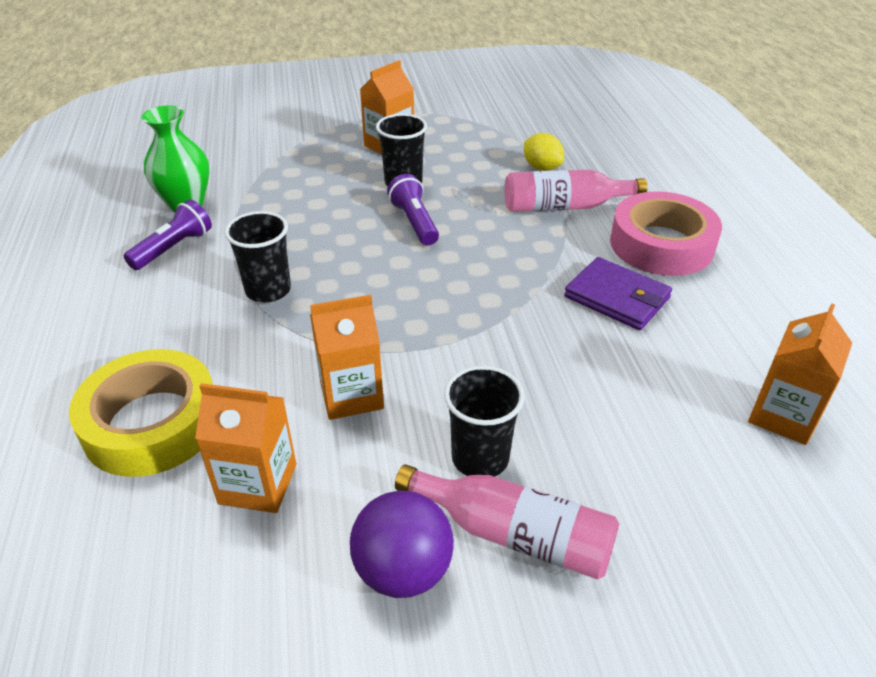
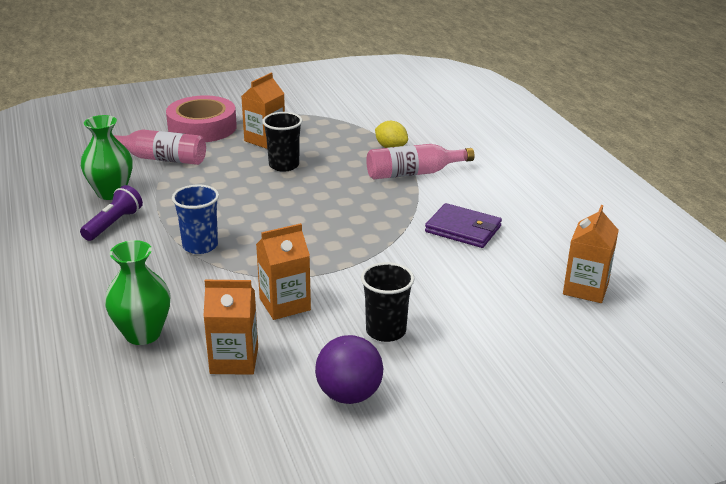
camera: 10 degrees left, 10 degrees down
yellow tape [69,349,213,477] -> green vase [105,240,171,345]
black cup [225,211,291,303] -> blue cup [172,185,219,254]
purple flashlight [387,174,439,245] -> none
pink bottle [395,464,619,580] -> pink bottle moved to [114,130,206,165]
pink tape [610,191,722,276] -> pink tape moved to [166,95,237,142]

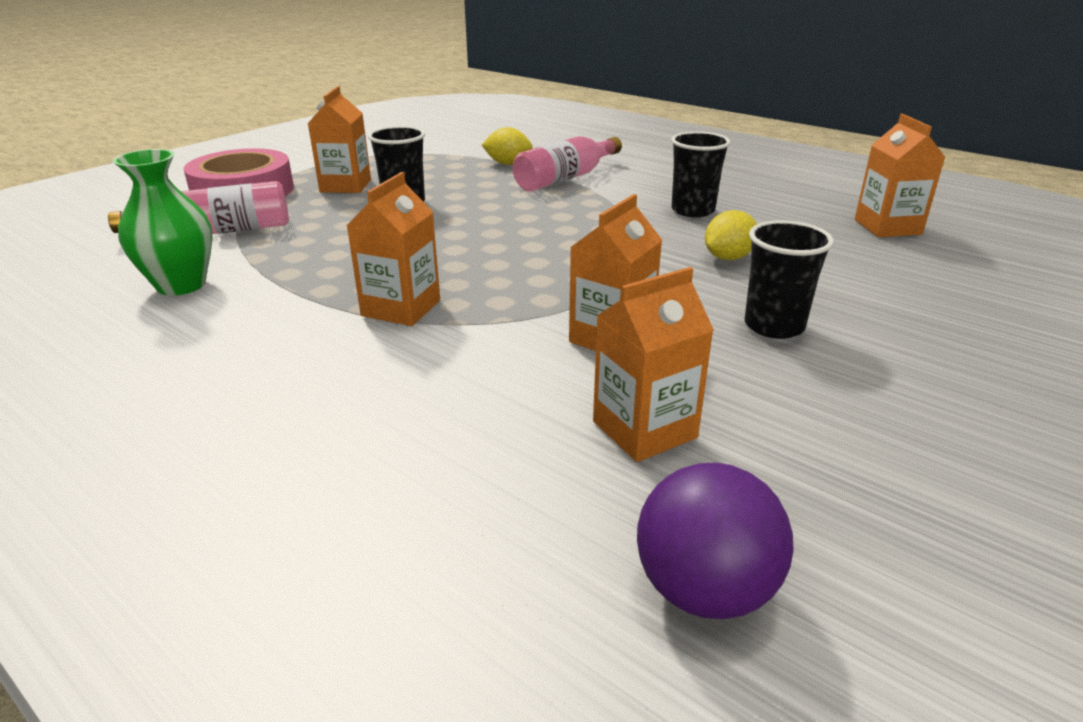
camera: 30 degrees left, 0 degrees up
purple flashlight [80,185,143,241] -> none
green vase [105,240,171,345] -> none
blue cup [172,185,219,254] -> orange carton [347,172,440,326]
purple ball [315,335,383,404] -> purple ball moved to [637,462,794,619]
purple wallet [425,203,502,248] -> black cup [671,131,731,217]
none -> yellow lemon [705,210,757,260]

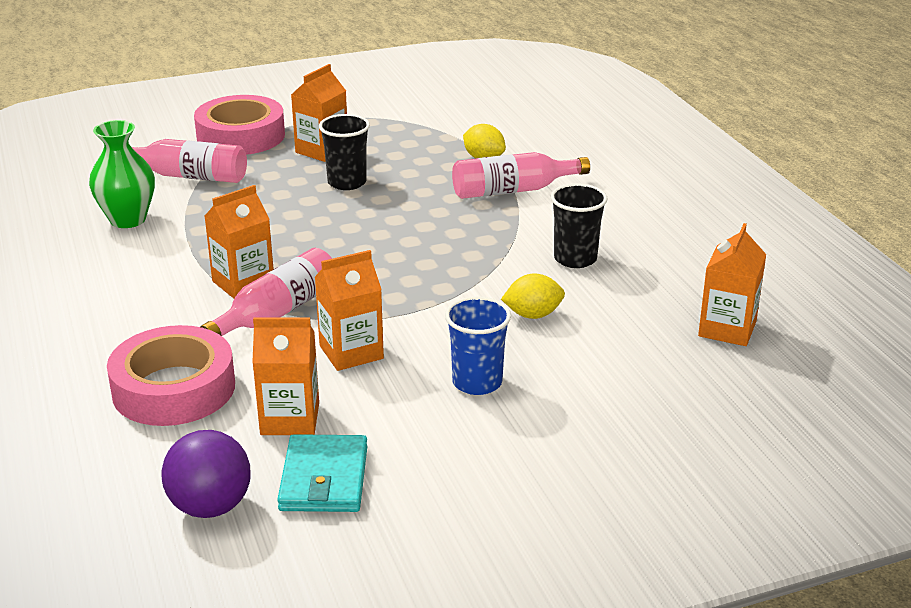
camera: 30 degrees right, 0 degrees up
black cup [744,220,834,339] -> blue cup [445,296,511,395]
none -> pink tape [107,325,235,426]
none -> pink bottle [200,248,332,336]
none -> turquoise wallet [277,434,367,512]

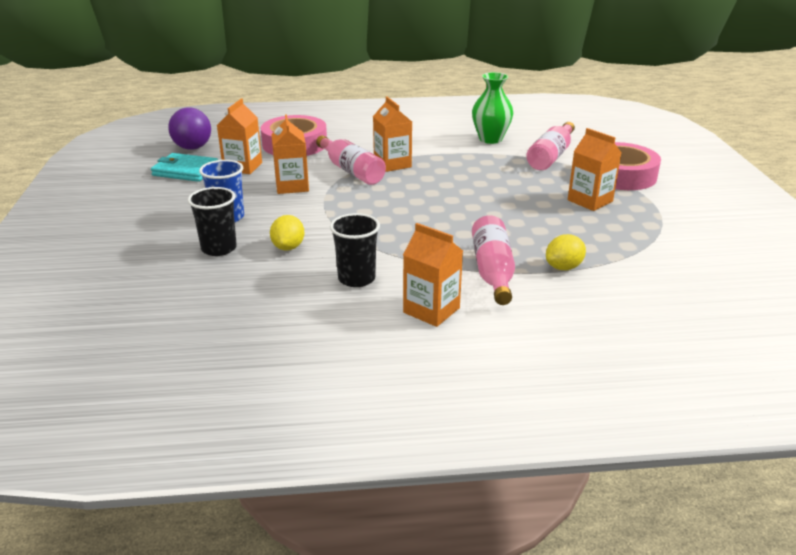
camera: 105 degrees right, 0 degrees up
black cup [319,114,370,190] -> black cup moved to [188,187,237,256]
orange carton [698,223,767,346] -> orange carton moved to [403,223,463,327]

